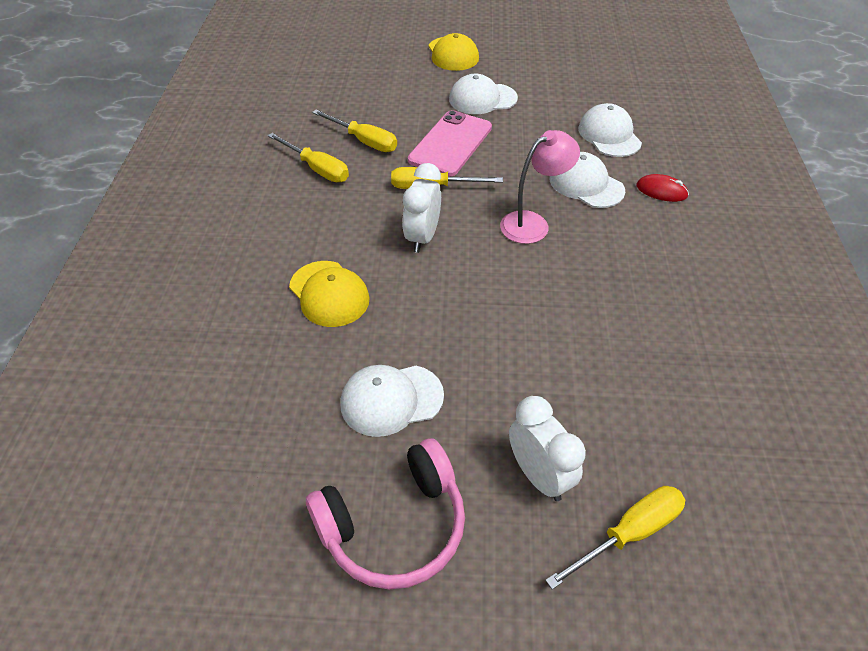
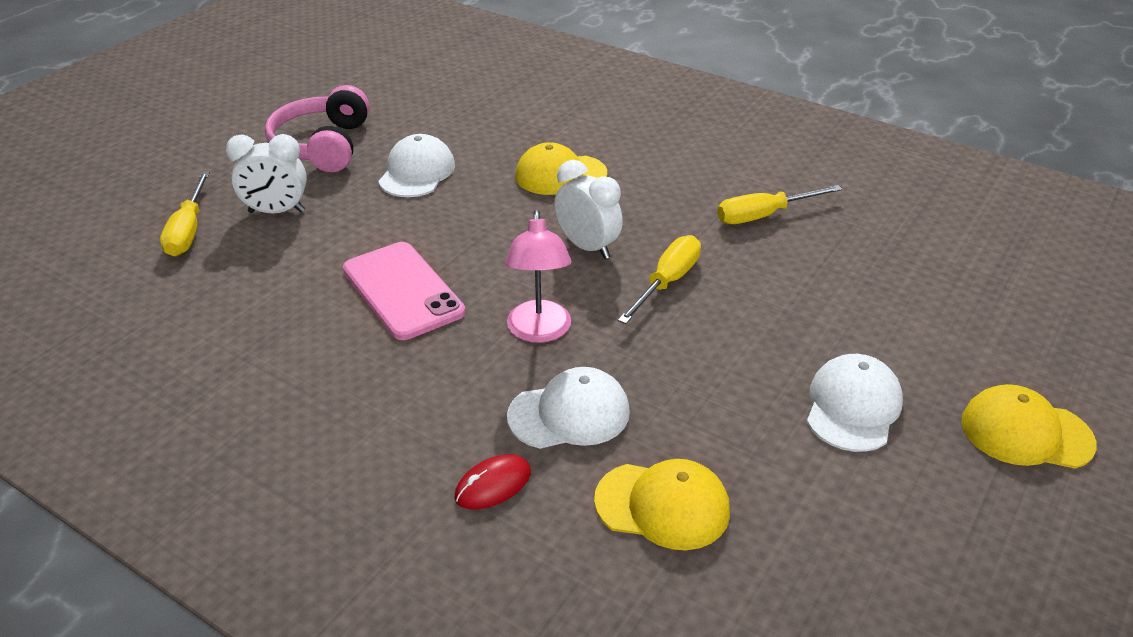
camera: 120 degrees right, 10 degrees down
yellow screwdriver [312,110,397,152] -> none
pink phone [408,110,492,177] -> pink phone moved to [343,242,465,340]
white cap [578,103,642,157] -> yellow cap [594,459,730,550]

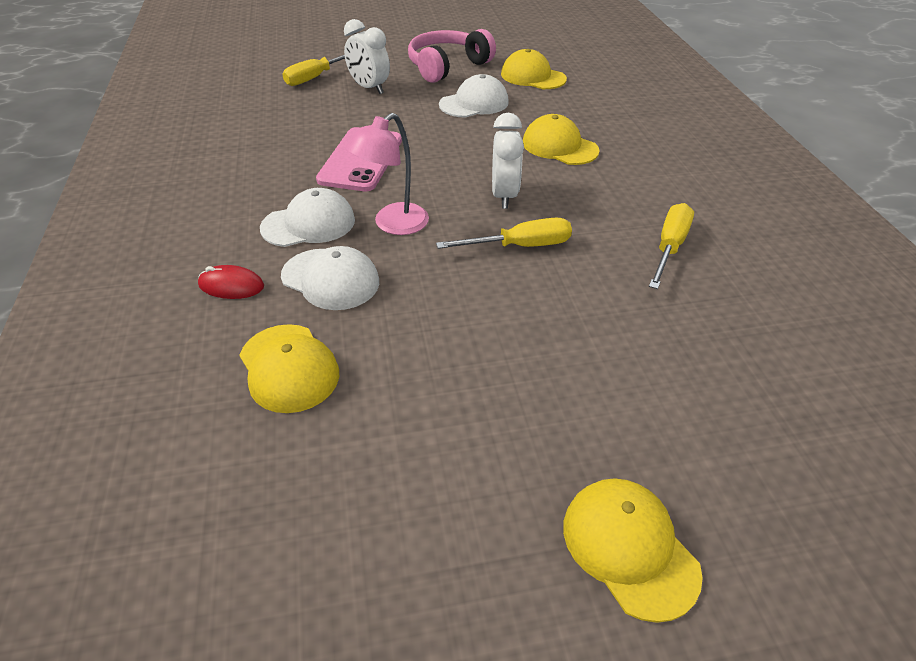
camera: 45 degrees right, 5 degrees up
yellow screwdriver [717,185,843,224] -> yellow screwdriver turned 90 degrees clockwise [649,203,694,289]
white cap [807,354,903,452] -> white cap moved to [260,188,355,247]
none -> yellow cap [501,49,567,89]

